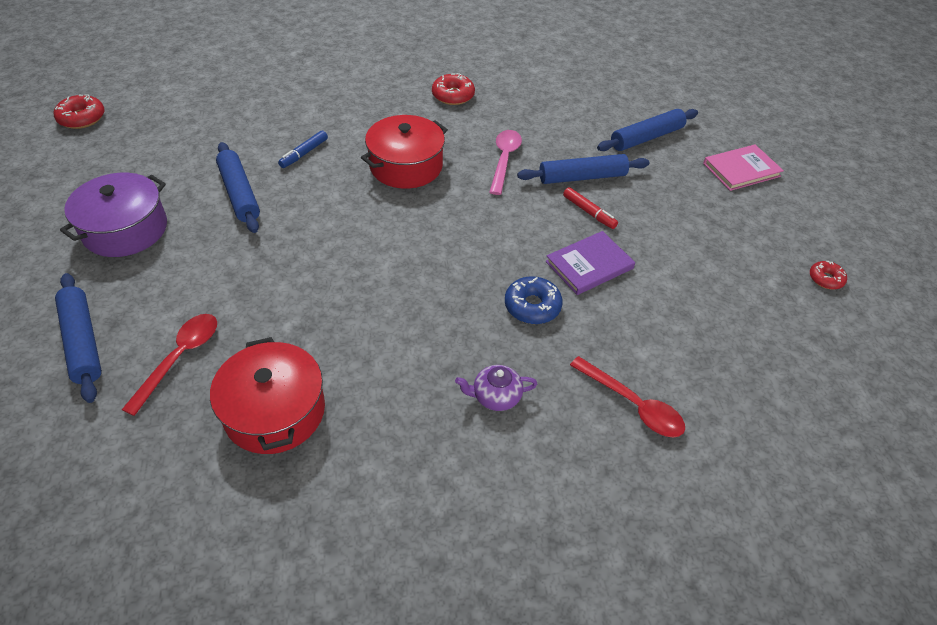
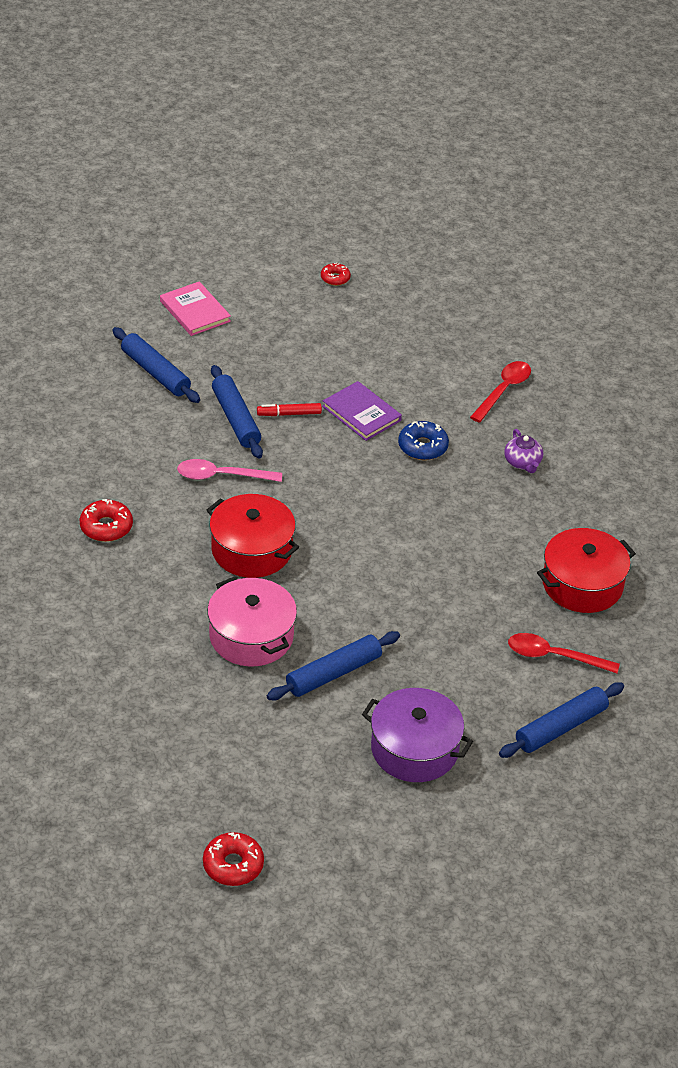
camera: 100 degrees left, 5 degrees down
blue marker [278,130,328,168] -> pink pot [207,576,297,666]
red marker [563,187,618,229] -> red marker turned 135 degrees counterclockwise [257,403,322,416]

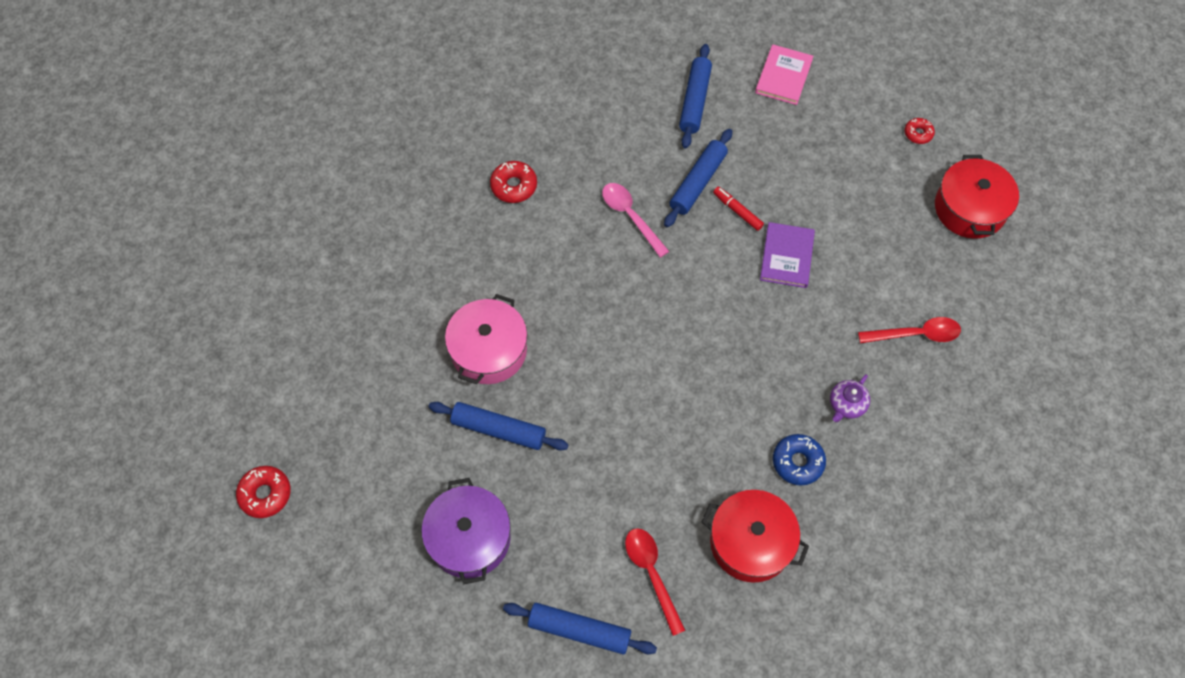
camera: 55 degrees right, 20 degrees up
red pot [207,494,299,578] -> red pot moved to [935,155,1019,239]
blue donut [398,421,449,460] -> blue donut moved to [773,434,826,486]

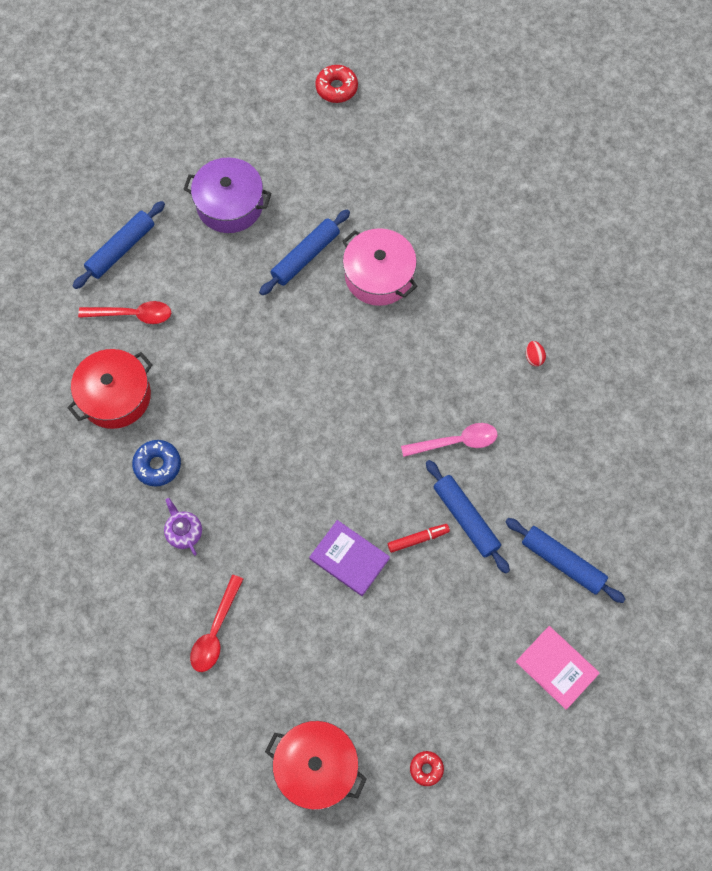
camera: 115 degrees right, 5 degrees up
red donut [490,161,537,203] -> red egg [526,341,546,366]

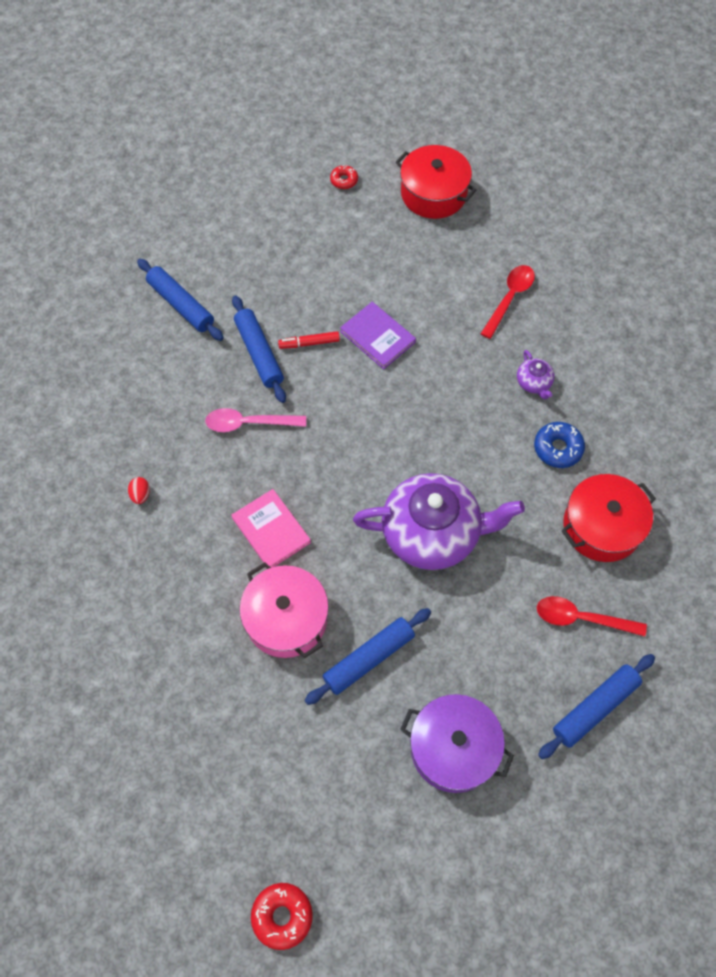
camera: 170 degrees left, 5 degrees down
pink book [516,626,600,709] -> pink book moved to [231,489,311,568]
none -> purple teapot [353,473,525,570]

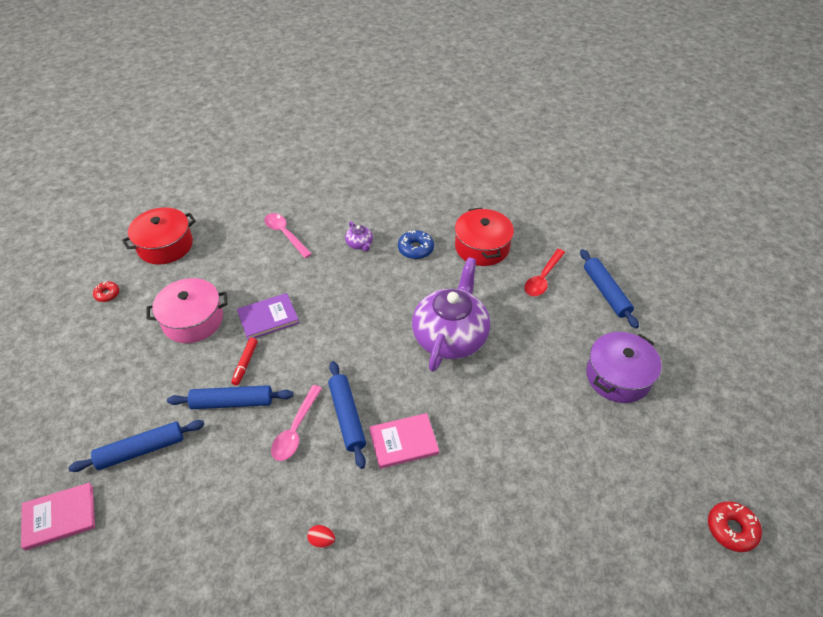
camera: 70 degrees left, 15 degrees down
pink pot [239,562,329,658] -> pink pot moved to [147,278,228,343]
blue rolling pin [304,608,431,705] -> blue rolling pin moved to [328,361,366,469]
red spoon [481,265,535,339] -> pink spoon [264,213,312,258]
purple teapot [517,350,555,399] -> purple teapot turned 60 degrees clockwise [345,221,373,251]
none -> pink book [21,482,95,550]

